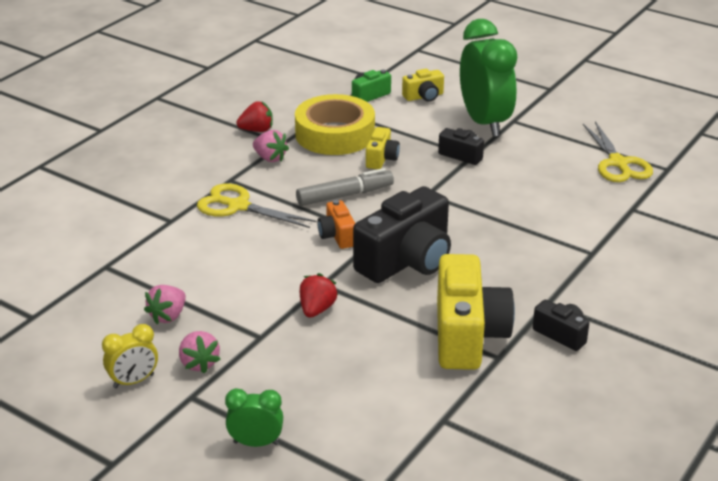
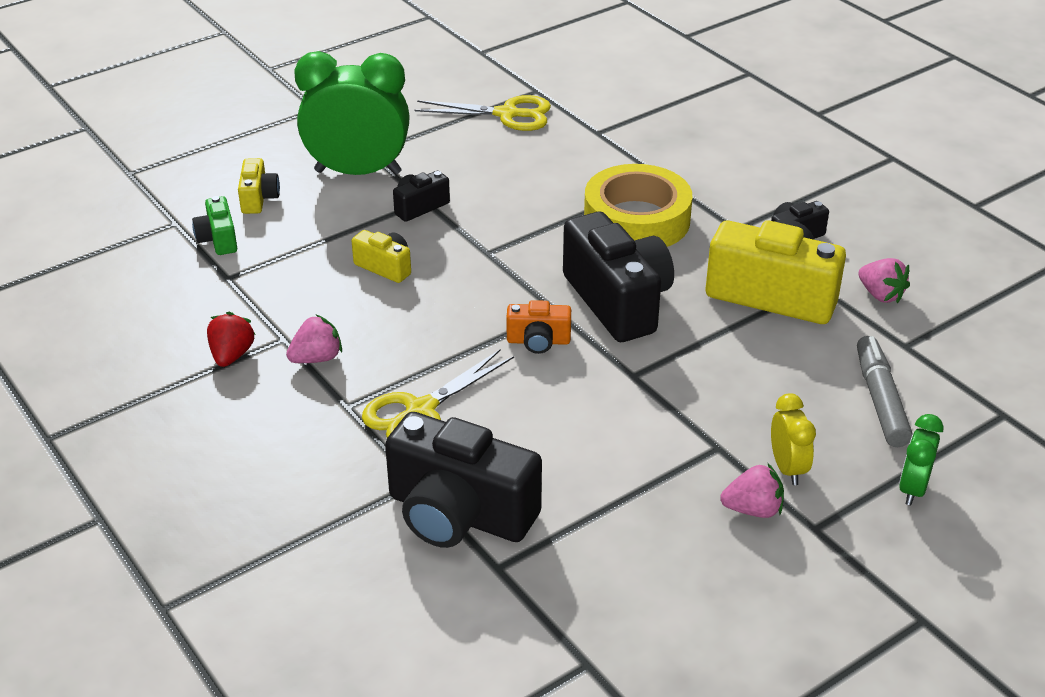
camera: 70 degrees left, 5 degrees up
yellow clock [102,324,158,388] -> yellow clock moved to [771,393,816,485]
pink strawberry [144,285,186,324] -> pink strawberry moved to [858,258,910,303]
yellow tape [295,94,375,155] -> yellow tape moved to [584,164,692,247]
grey marker [296,168,394,206] -> grey marker moved to [857,336,913,447]
red strawberry [300,273,338,318] -> none
none -> black camera [385,412,542,548]

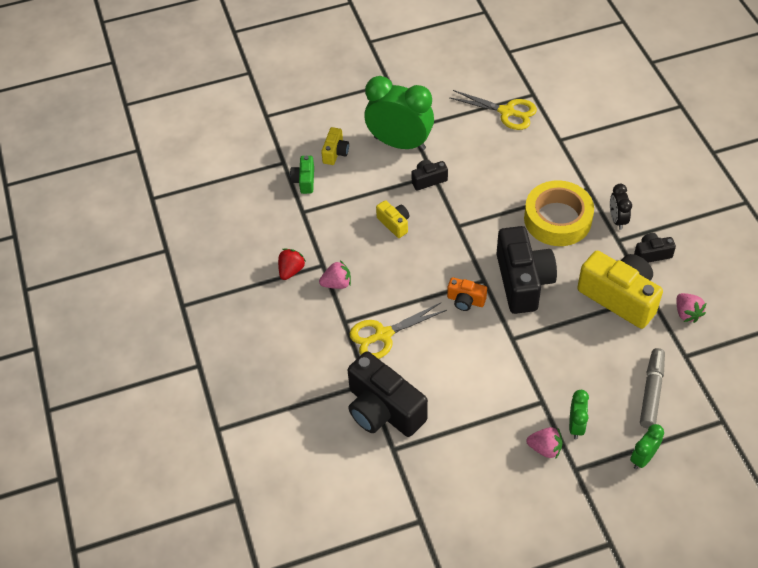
camera: 20 degrees right, 15 degrees up
yellow clock [771,393,816,485] -> green clock [569,390,589,439]
none -> black clock [610,184,632,230]

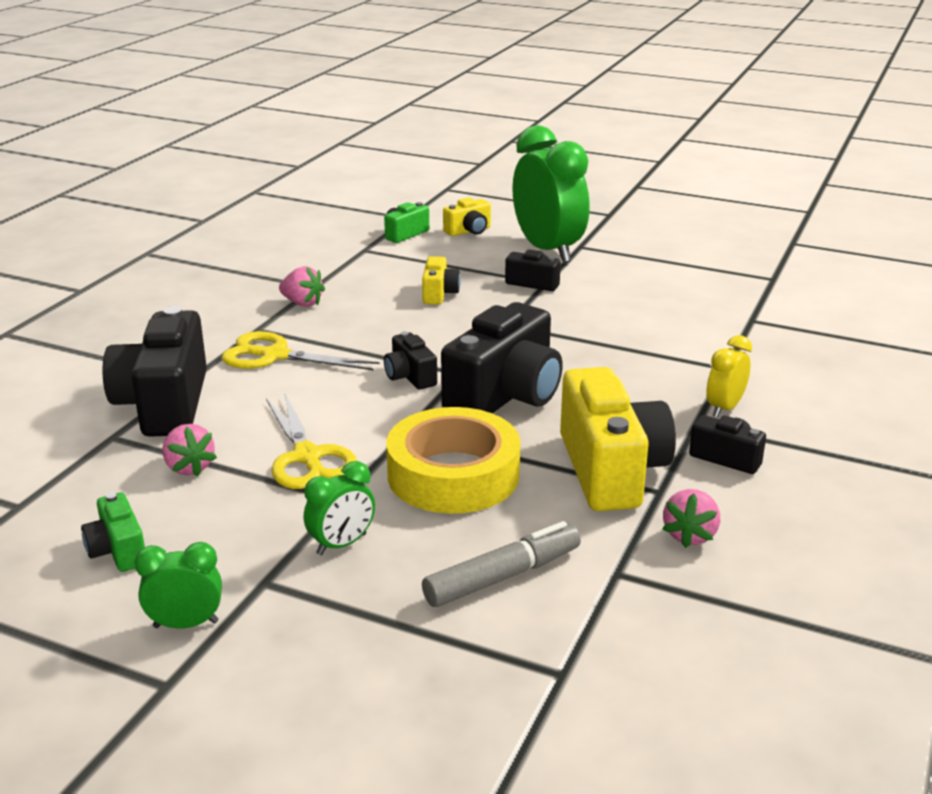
camera: 40 degrees right, 25 degrees down
red strawberry [278,249,306,280] -> none
orange camera [447,277,487,311] -> black camera [384,331,437,390]
yellow scissors [449,90,537,130] -> yellow scissors moved to [266,394,357,489]
yellow tape [524,180,594,246] -> yellow tape moved to [386,407,520,514]
pink strawberry [526,427,563,458] -> pink strawberry moved to [163,424,217,477]
black clock [610,184,632,230] -> yellow clock [706,335,752,417]
green clock [630,424,664,469] -> green clock moved to [135,542,222,628]
none -> green camera [81,493,145,572]

